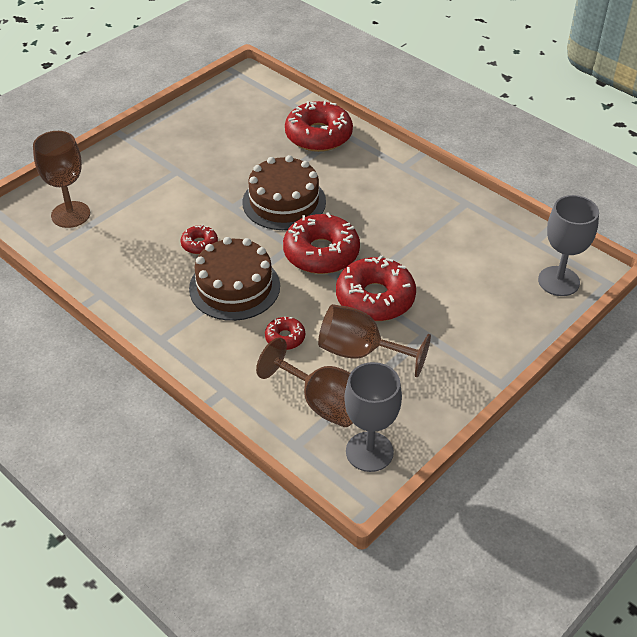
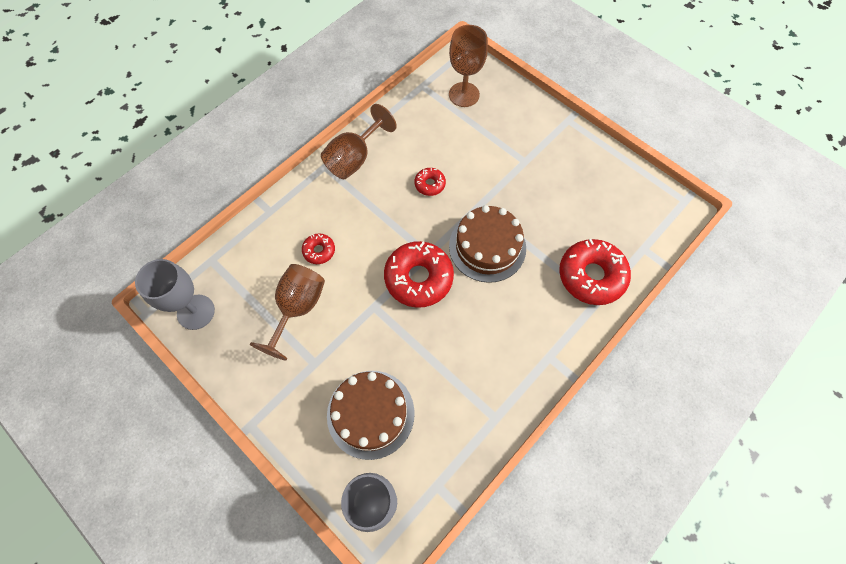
camera: 90 degrees right, 20 degrees up
brown cake [189,237,280,321] -> brown cake moved to [327,371,415,460]
brown goblet [256,337,353,427] -> brown goblet moved to [321,104,397,179]
red donut [336,255,416,321] -> none

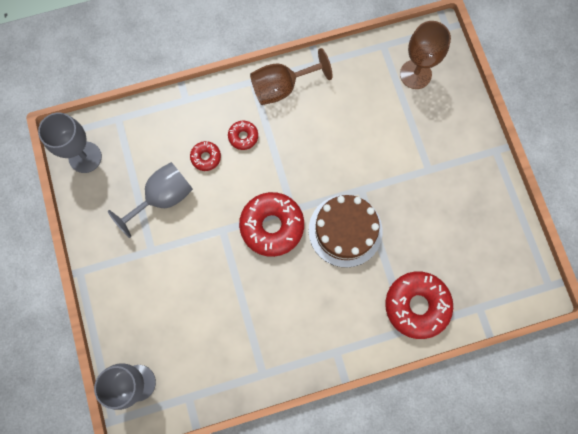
camera: 30 degrees right, 10 degrees up
brown goblet [250,264,325,361] -> grey goblet [108,162,193,238]
brown cake [327,371,415,460] -> none
red donut [415,168,446,196] -> red donut moved to [228,121,258,150]

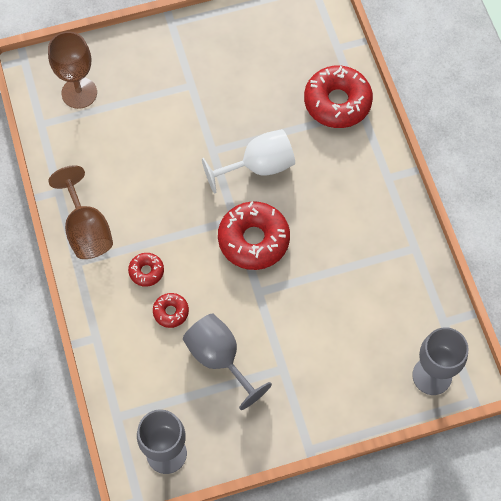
camera: 90 degrees left, 10 degrees down
brown cake [308,195,383,267] -> white goblet [202,129,295,194]

